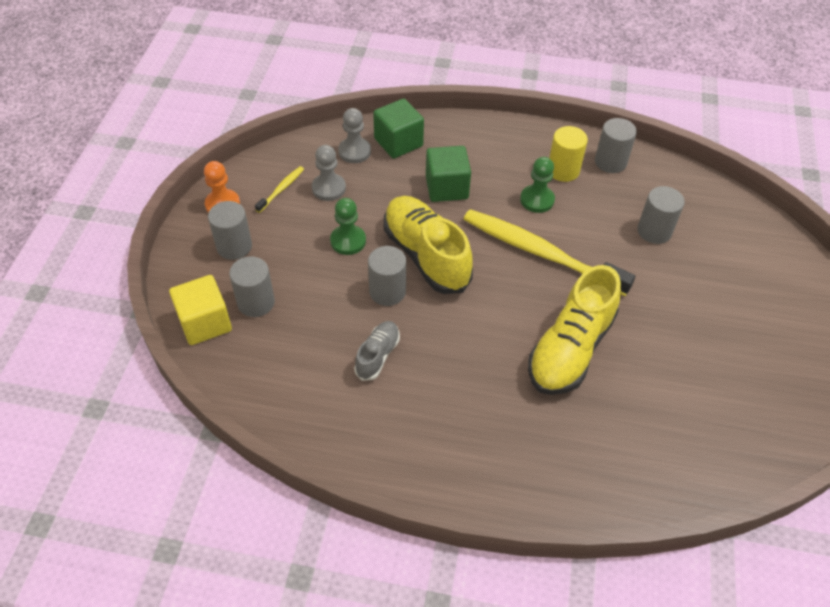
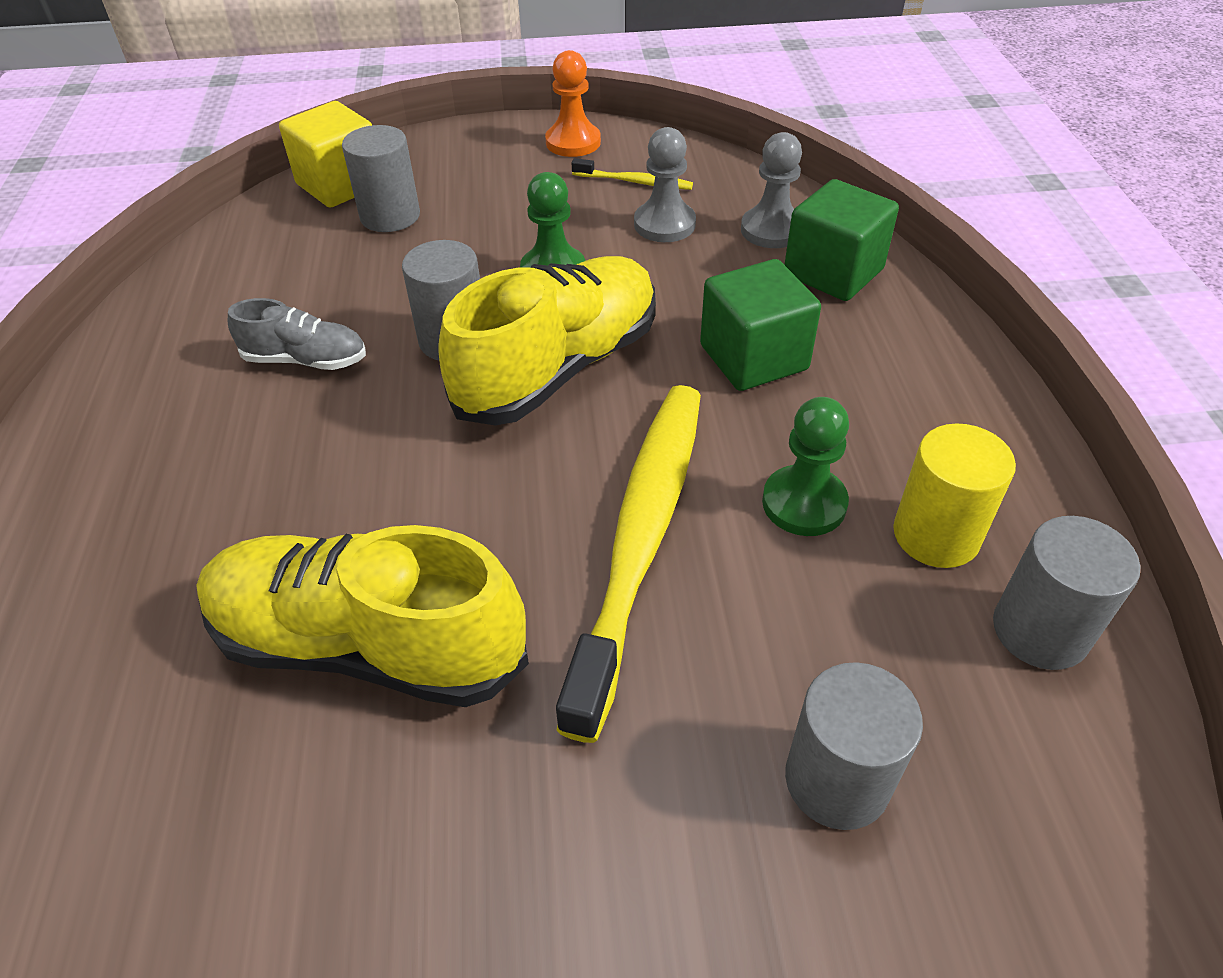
camera: 75 degrees right, 5 degrees down
grey cylinder [208,201,252,260] -> none

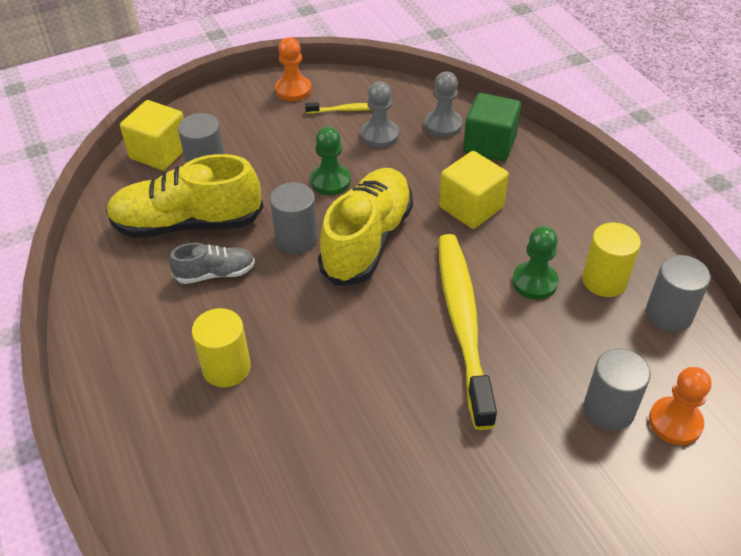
camera: 20 degrees left, 0 degrees up
yellow shoe [196,525,529,707] -> yellow shoe moved to [106,154,263,238]
green cube [700,259,821,391] -> yellow cube [439,151,509,229]
none -> yellow cylinder [192,308,251,387]
none -> orange pawn [649,367,711,445]

